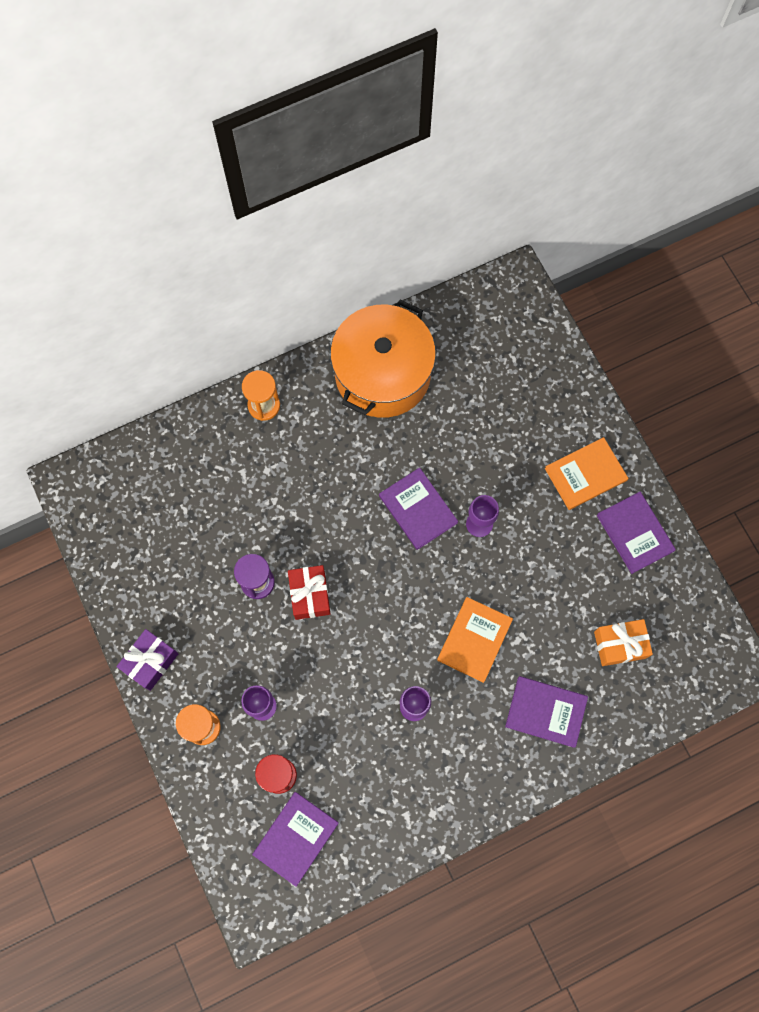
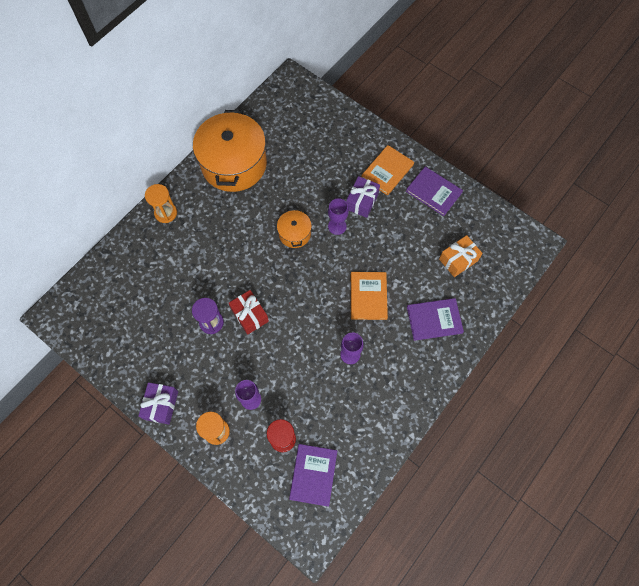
camera: 25 degrees left, 5 degrees down
purple book [379,468,458,550] -> orange pot [277,208,312,248]
none -> purple gift [346,176,380,218]

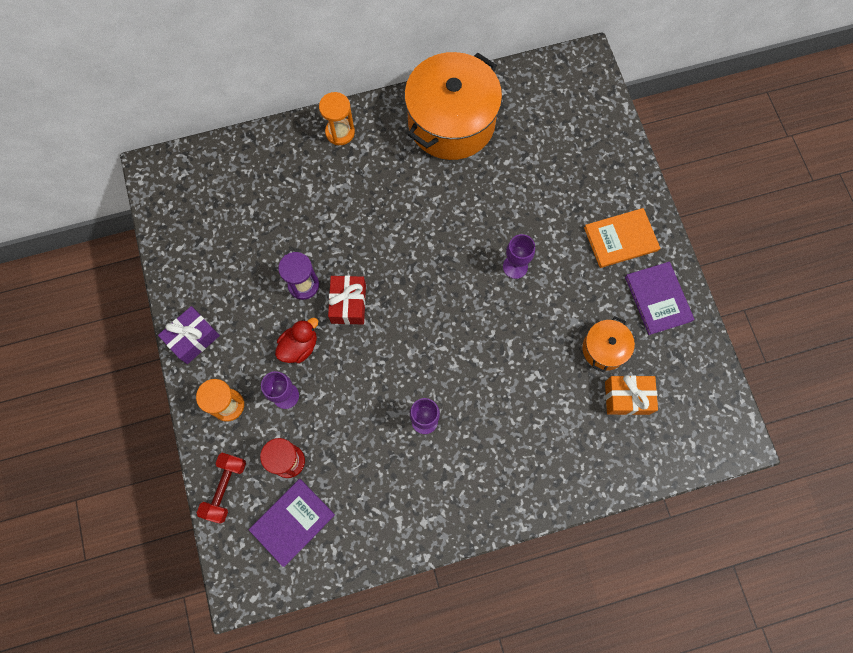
camera: 35 degrees right, 5 degrees up
orange pot [277,208,312,248] -> orange pot moved to [582,316,635,372]
purple gift [346,176,380,218] -> none
orange book [351,272,388,320] -> none
purple book [407,298,464,341] -> none
none -> red dumbbell [197,453,246,523]
none -> red duck [275,318,318,363]

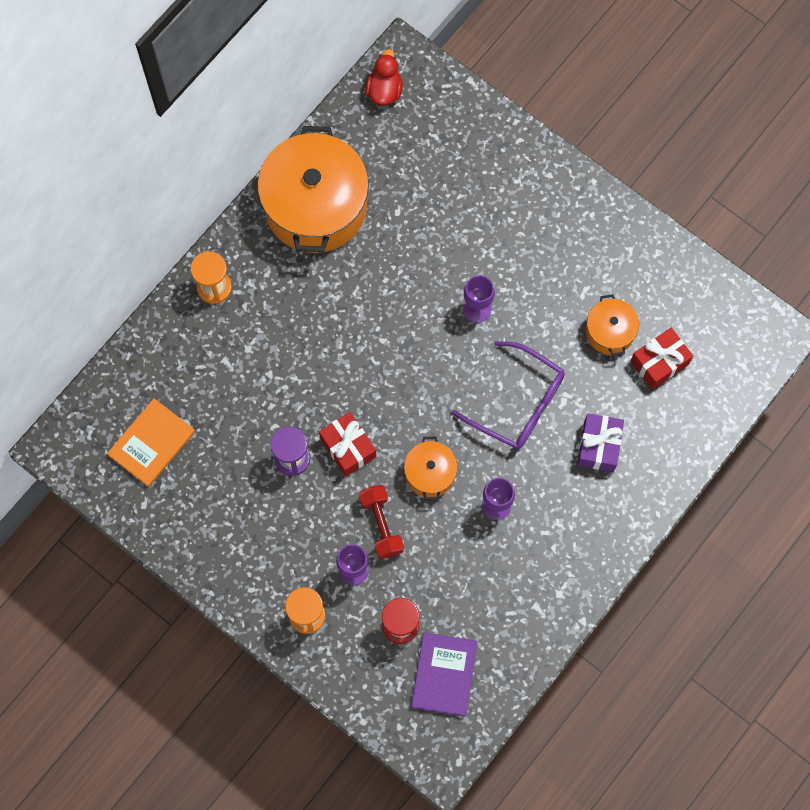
camera: 35 degrees left, 0 degrees up
purple gift [158,306,220,364] -> purple gift moved to [577,413,624,472]
red dumbbell [197,453,246,523] -> red dumbbell moved to [359,485,404,559]
red duck [275,318,318,363] -> red duck moved to [365,49,403,106]
orange book [584,208,660,268] -> orange book moved to [107,398,195,487]
orange gift [605,375,658,415] -> red gift [631,328,693,390]
purple book [625,262,694,335] -> none
none -> orange pot [404,437,458,500]
none -> purple glasses [451,341,565,450]

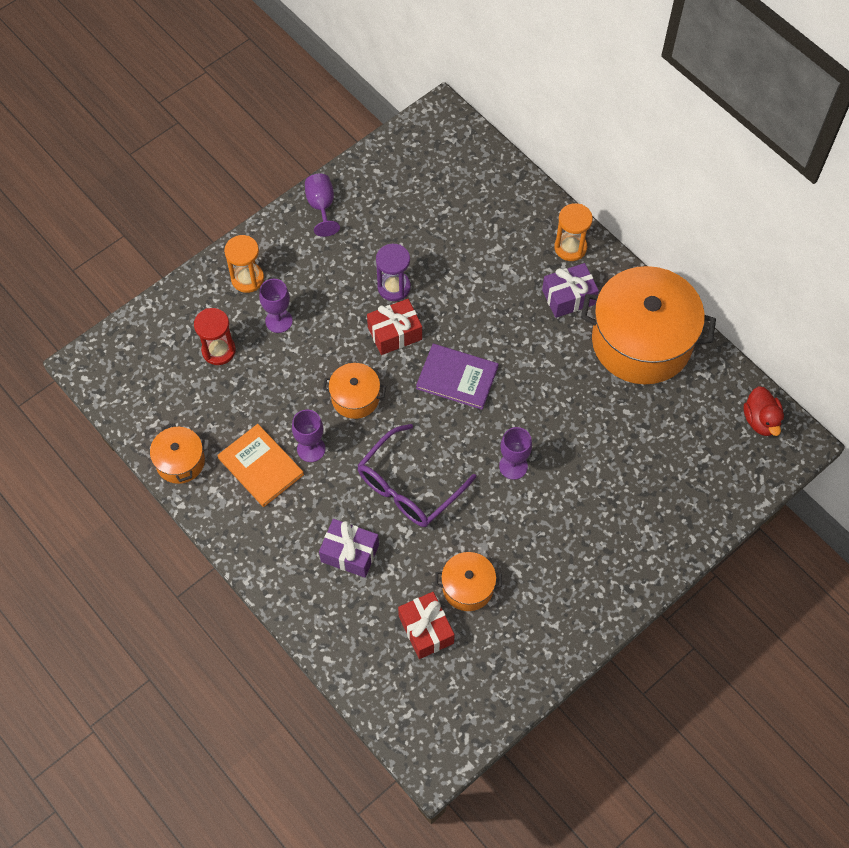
camera: 100 degrees right, 10 degrees down
orange book [107,398,195,487] -> orange book moved to [218,424,304,507]
red dumbbell [359,485,404,559] -> none
red duck [365,49,403,106] -> red duck turned 60 degrees clockwise [744,386,784,436]
purple book [411,632,478,717] -> purple book moved to [416,344,498,410]
none -> orange pot [150,424,205,484]
none -> purple goblet [305,174,340,237]
none -> purple gift [542,263,599,318]

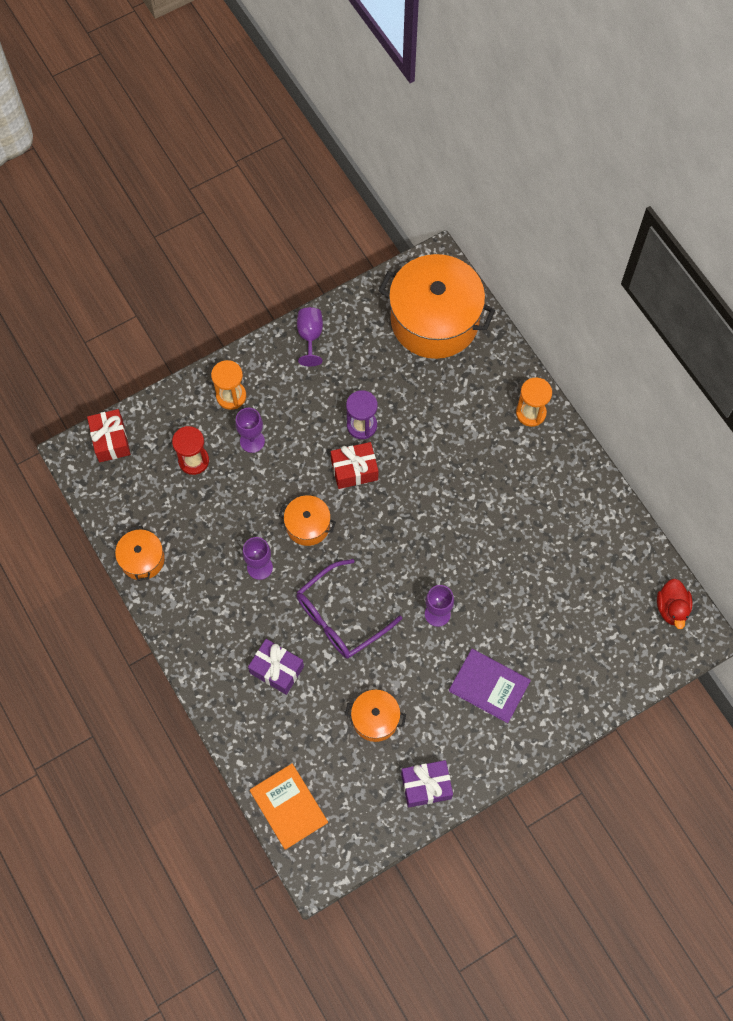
camera: 10 degrees right, 5 degrees up
orange book [218,424,304,507] -> orange book moved to [250,763,328,850]
red gift [398,592,455,659] -> red gift moved to [87,409,131,462]
purple book [416,344,498,410] -> purple book moved to [449,649,531,723]
purple gift [542,263,599,318] -> purple gift moved to [401,760,453,808]
orange pot [581,266,716,384] -> orange pot moved to [379,254,495,359]

